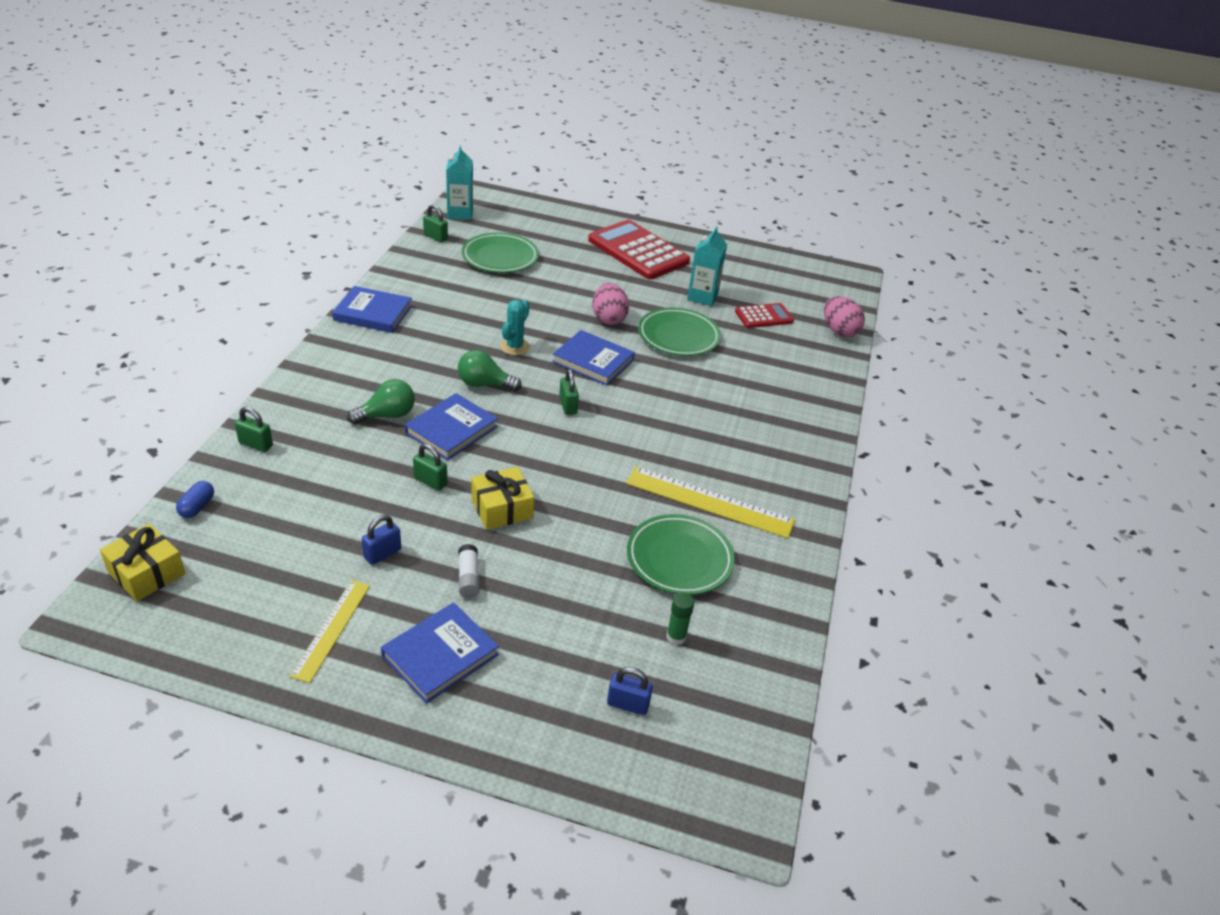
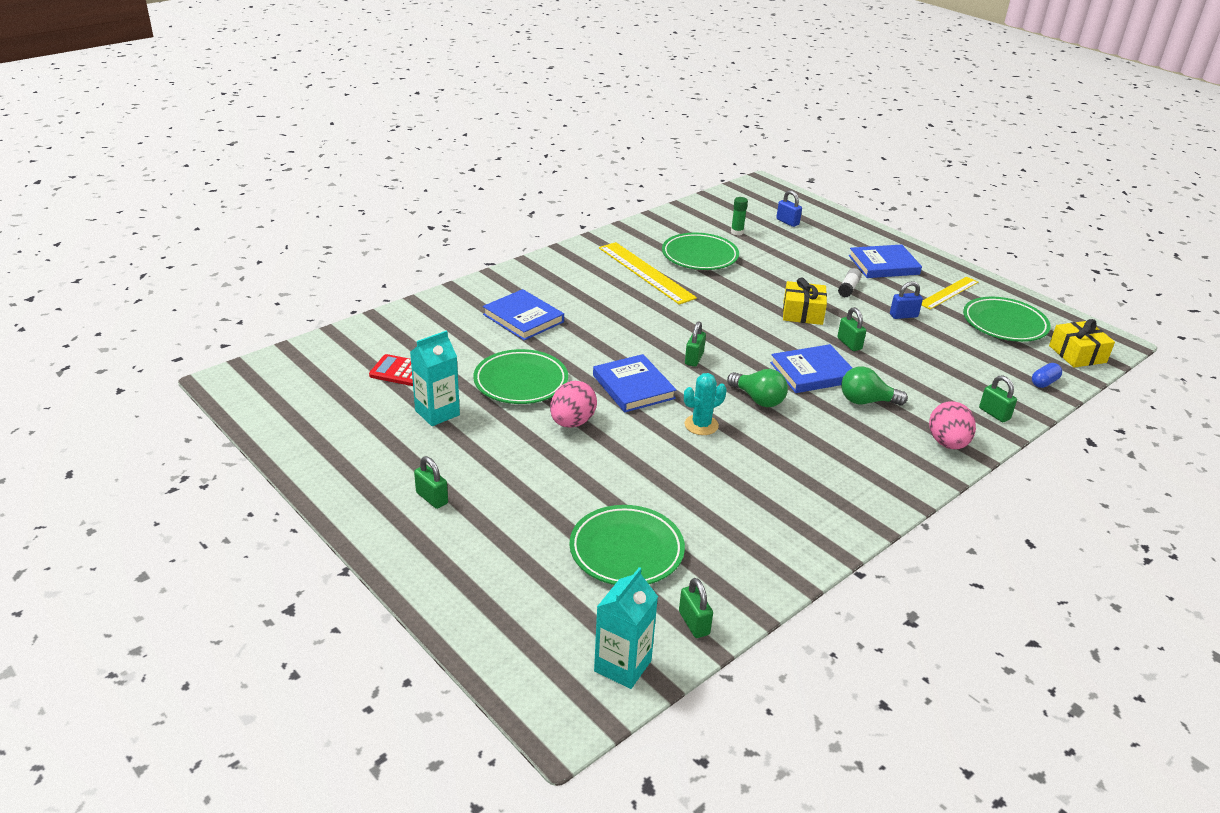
camera: 145 degrees left, 5 degrees down
blue book [332,286,412,333] -> blue book moved to [483,289,564,340]
red calculator [588,220,690,279] -> green padlock [414,456,448,509]
pink egg [824,296,865,337] -> pink egg moved to [929,401,976,449]
none -> green plate [963,297,1051,342]

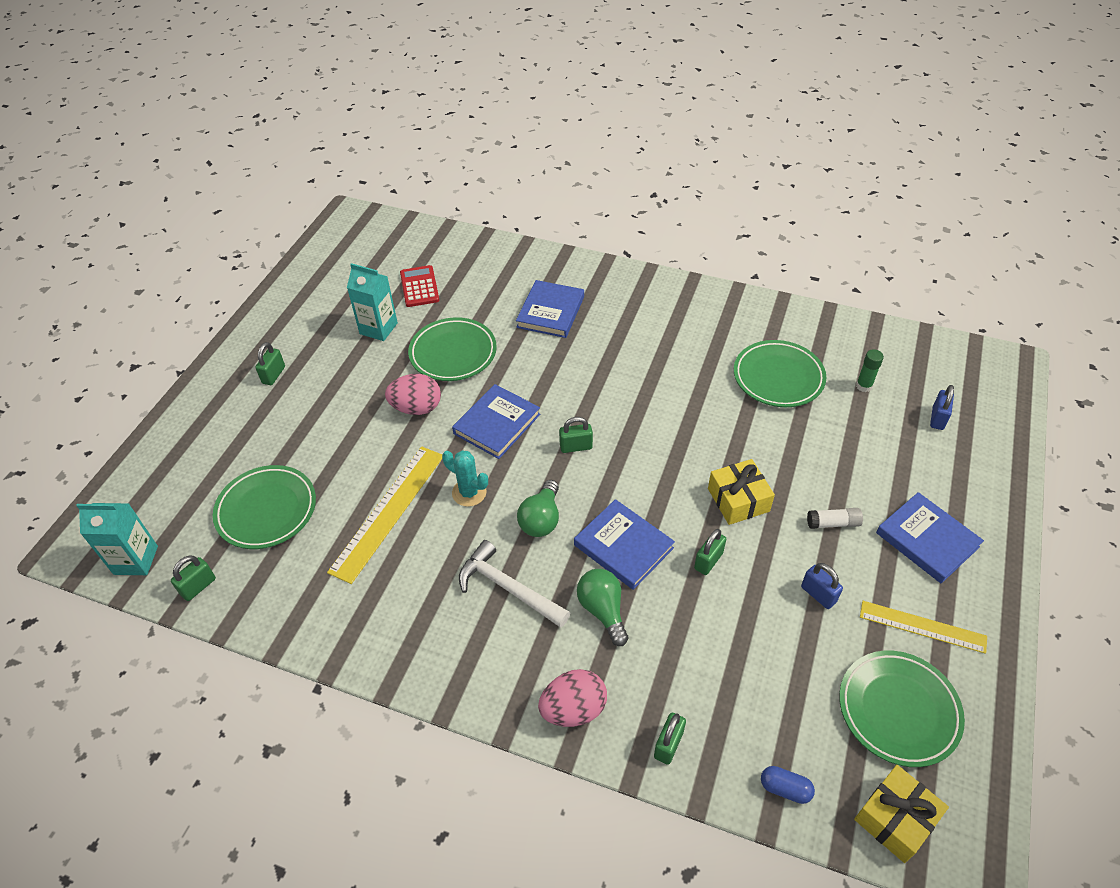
camera: 65 degrees right, 15 degrees up
yellow ruler [599,242,697,305] -> yellow ruler moved to [327,446,442,584]
none -> white hammer [459,540,570,628]

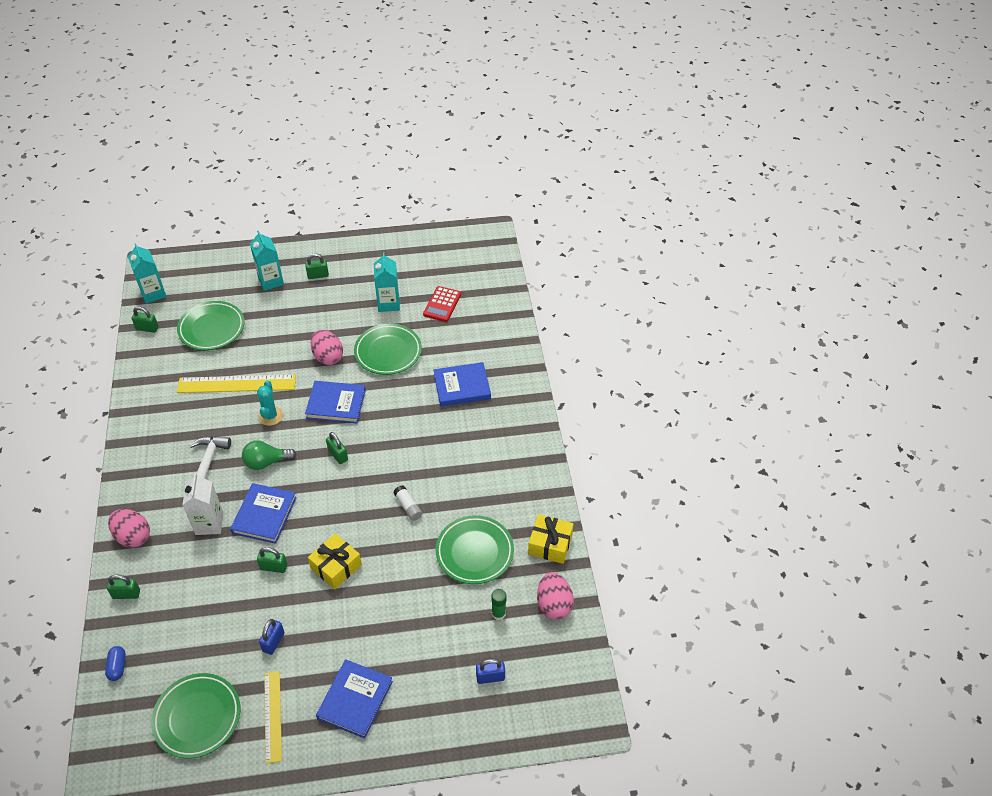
camera: 60 degrees right, 0 degrees up
red calculator [400,265,439,307] -> red calculator turned 150 degrees clockwise [423,286,461,322]
green light bulb [577,569,628,646] -> white carton [182,473,223,535]
white glue stick [807,508,863,529] -> white glue stick moved to [393,485,422,521]
yellow gift [854,765,949,863] -> yellow gift moved to [528,514,574,564]
none -> turquoise carton [250,230,284,291]
none -> pink egg [537,572,574,620]

